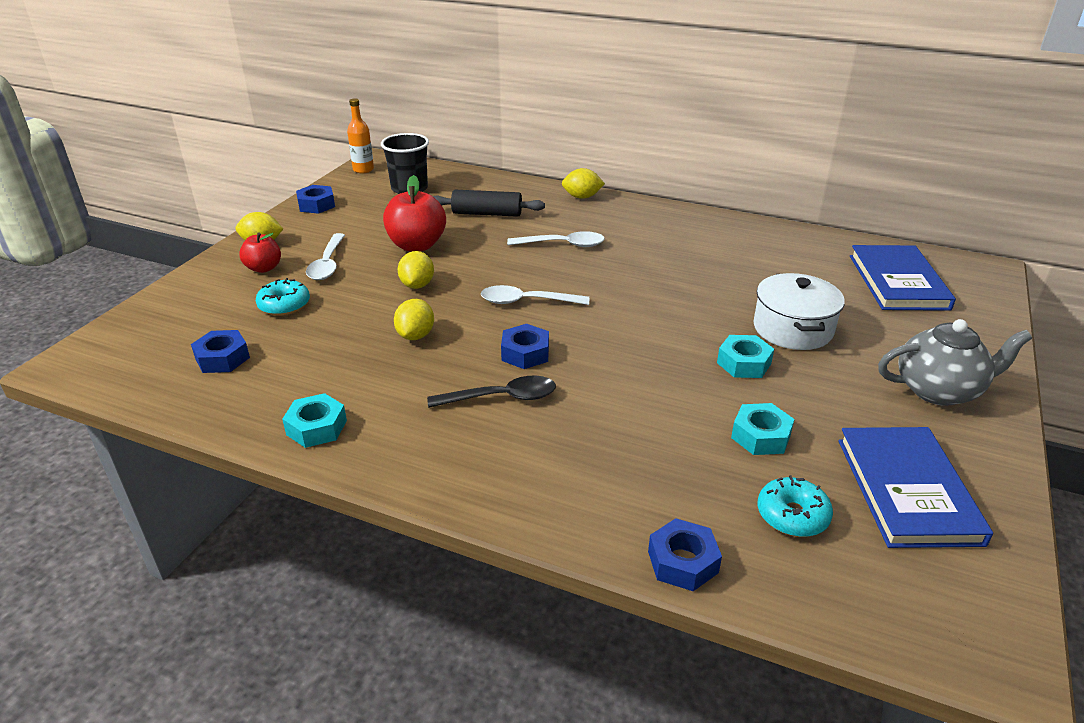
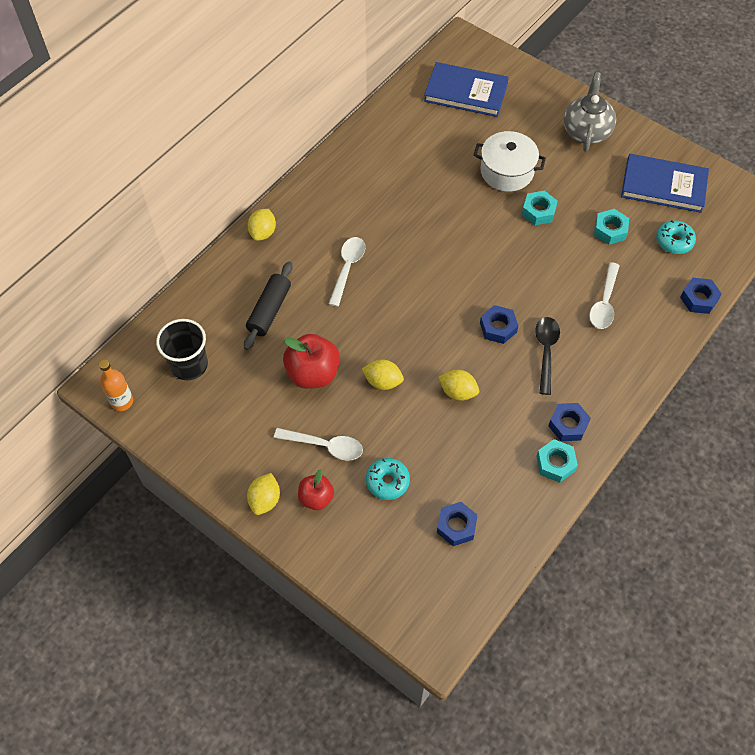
camera: 75 degrees left, 25 degrees up
blue nut [296,185,335,214] -> blue nut moved to [548,403,591,441]
white spoon [481,285,589,305] -> white spoon moved to [589,262,620,329]

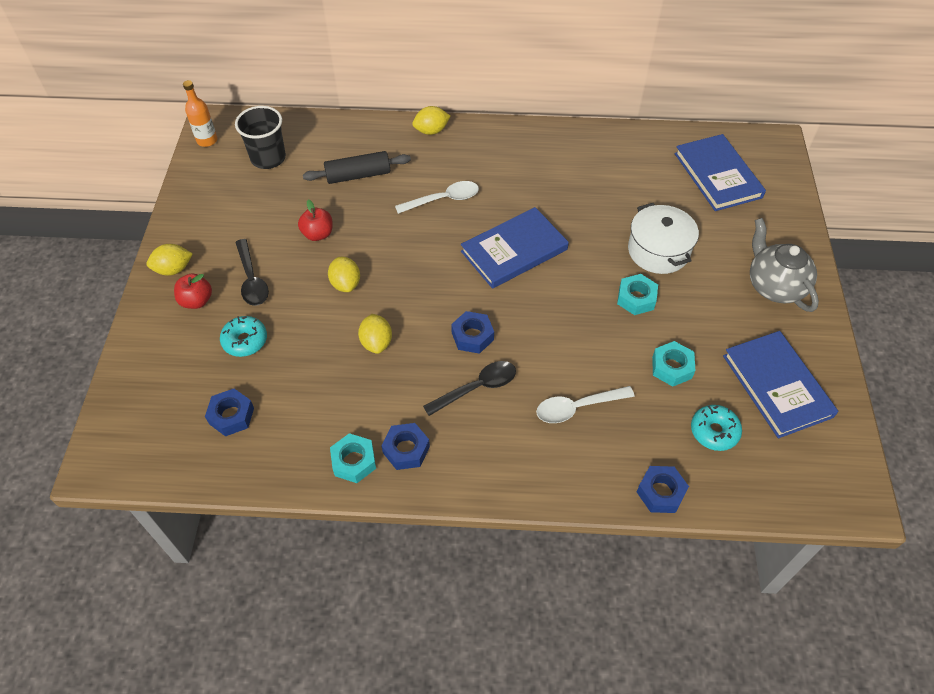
camera: 55 degrees right, 5 degrees down
white spoon [274,428,363,461] -> black spoon [235,239,269,306]
red apple [283,334,340,389] -> red apple [298,199,333,241], size x0.61
grey teapot [564,72,616,152] -> grey teapot turned 90 degrees counterclockwise [750,218,819,312]
none -> blue book [461,207,569,289]

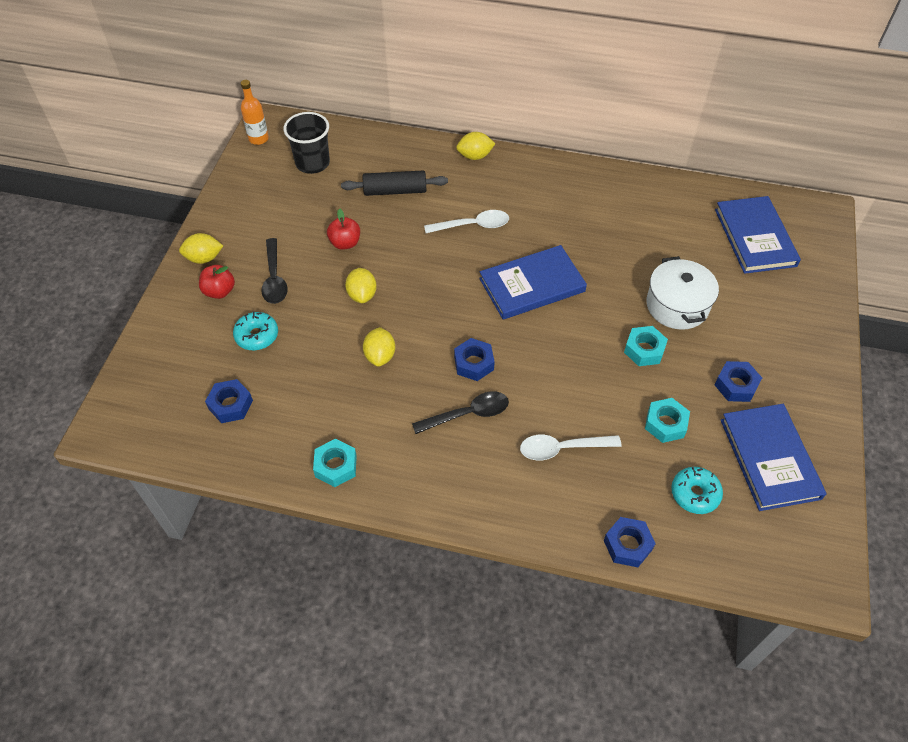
camera: 10 degrees right, 0 degrees up
blue nut [381,423,430,470] -> blue nut moved to [714,361,762,402]
grey teapot [750,218,819,312] -> none

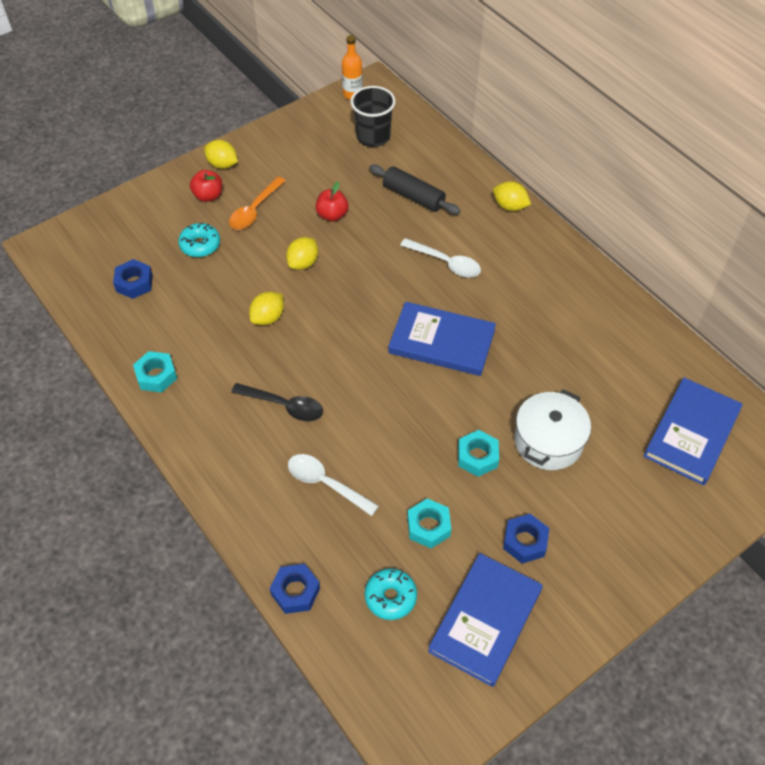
camera: 40 degrees right, 0 degrees up
black spoon [261,238,288,304] -> orange spoon [229,177,285,230]
blue nut [454,338,495,381] -> none

